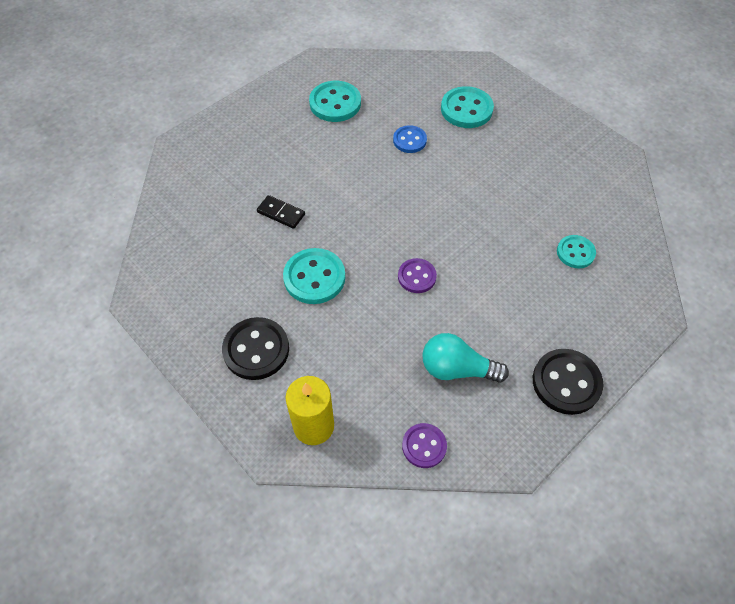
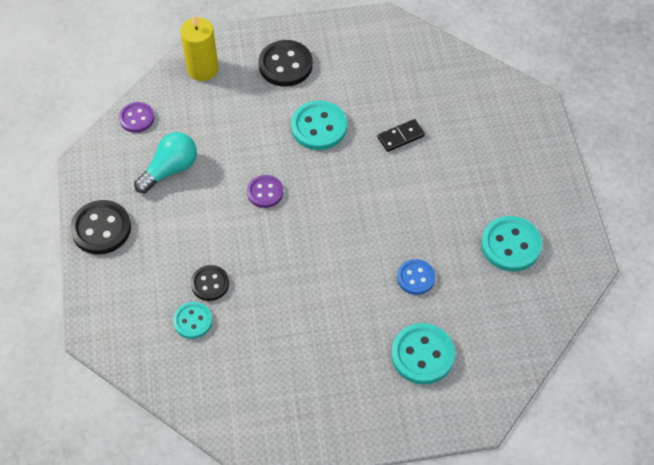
camera: 125 degrees right, 0 degrees up
none -> black button [191,265,229,301]

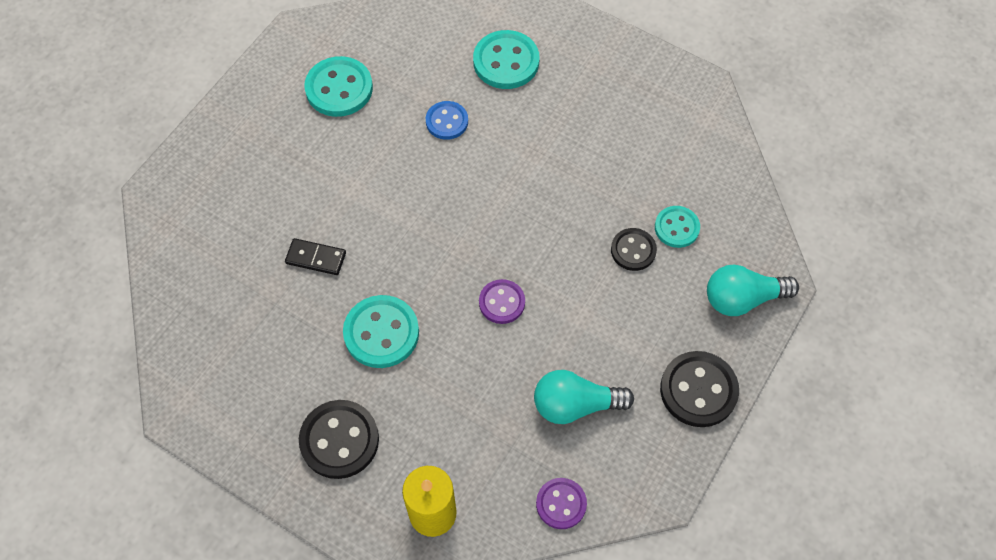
camera: 140 degrees left, 5 degrees up
none -> turquoise light bulb [707,265,799,316]

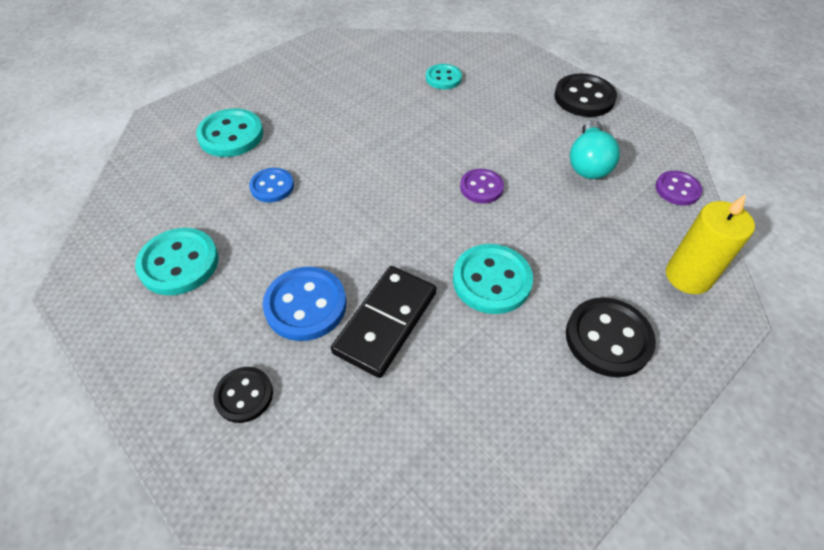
camera: 75 degrees left, 10 degrees down
black domino [285,238,346,275] -> black domino [331,266,436,378], size x1.79
black button [611,228,657,271] -> black button moved to [213,367,273,423]
turquoise light bulb [707,265,799,316] -> none
none -> blue button [263,267,346,341]

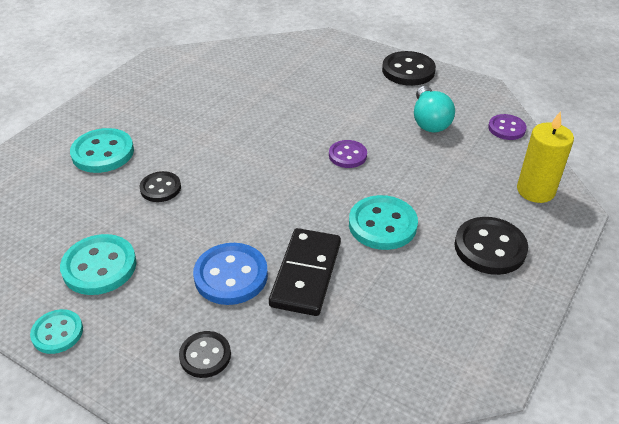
camera: 15 degrees left, 10 degrees down
blue button [249,168,294,202] -> black button [139,171,181,202]
turquoise button [426,64,462,89] -> turquoise button moved to [30,309,83,354]

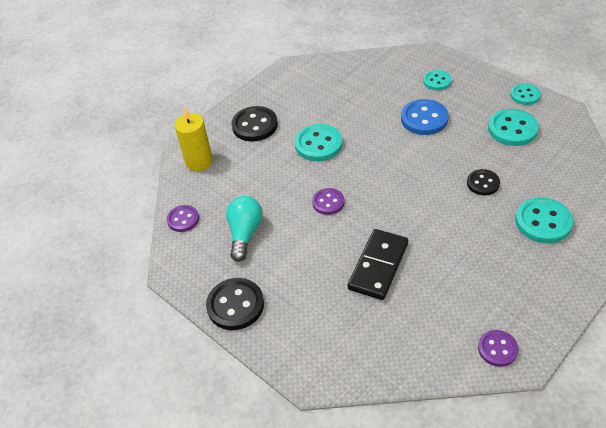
camera: 165 degrees left, 5 degrees up
black button [179,331,231,378] -> turquoise button [423,70,452,90]
black domino [269,228,341,316] -> black domino moved to [348,229,408,300]
none -> purple button [478,330,519,367]

